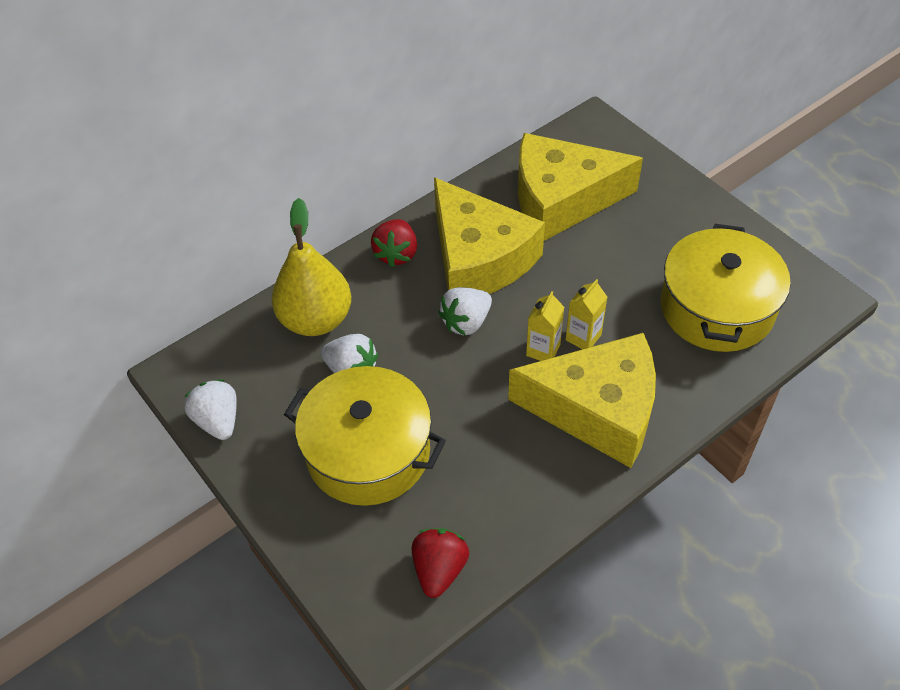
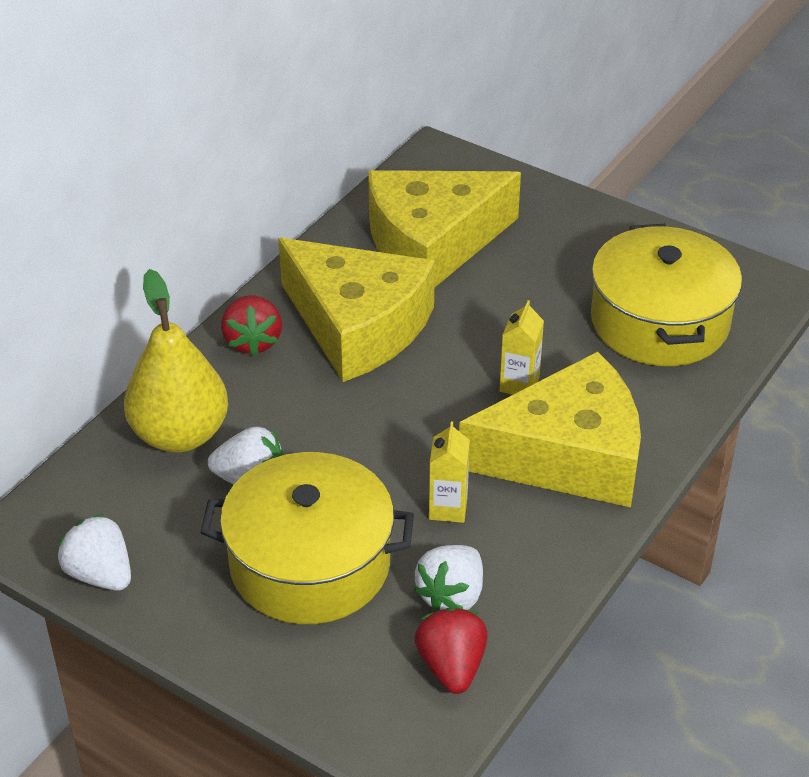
camera: 20 degrees left, 10 degrees down
white strawberry [438,287,492,336] -> white strawberry moved to [414,545,483,612]
yellow carton [526,291,564,361] -> yellow carton moved to [429,421,470,523]

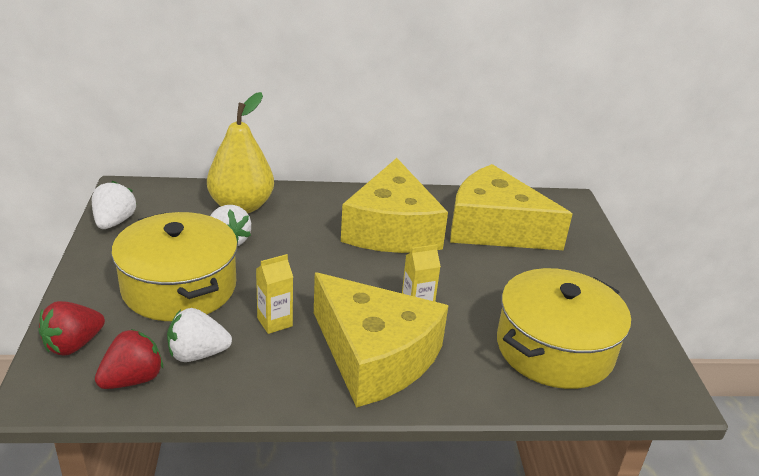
camera: 50 degrees right, 10 degrees down
red strawberry [221,295,282,356] -> red strawberry moved to [38,301,105,356]

